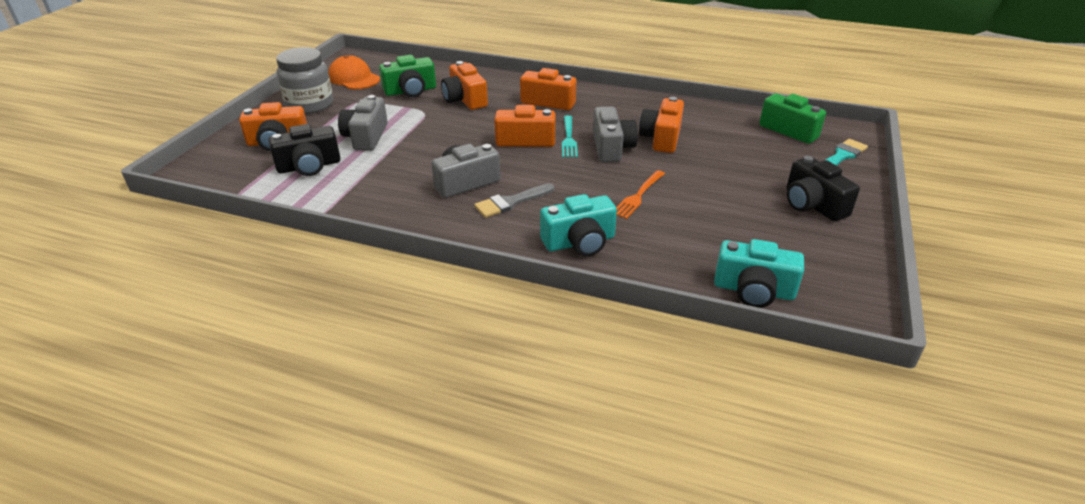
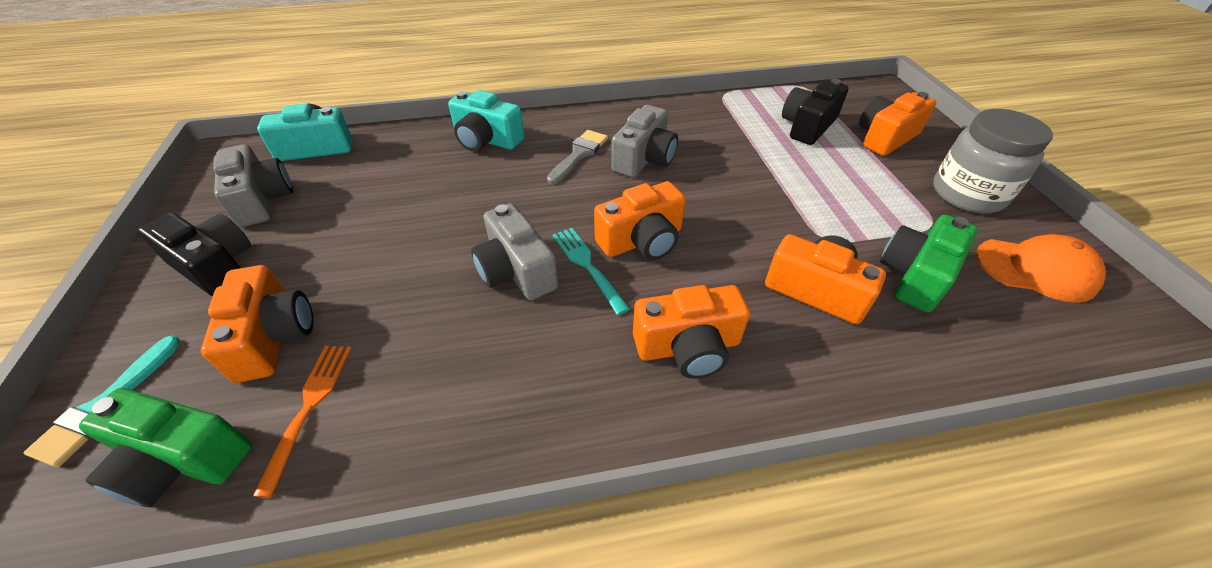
camera: 150 degrees right, 10 degrees up
grey camera [338,95,388,151] -> grey camera moved to [213,144,293,227]
turquoise camera [540,194,617,256] -> turquoise camera turned 105 degrees counterclockwise [448,90,524,152]
orange fork [616,170,665,219] -> orange fork moved to [253,346,352,498]
orange camera [639,97,684,153] -> orange camera moved to [201,265,313,383]

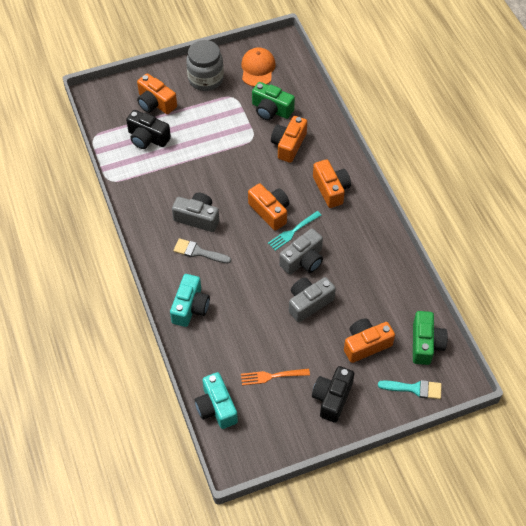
camera: 100 degrees left, 10 degrees up
grey camera [213,144,293,227] -> grey camera moved to [289,277,336,322]
orange fork [253,346,352,498] -> orange fork moved to [241,369,310,385]

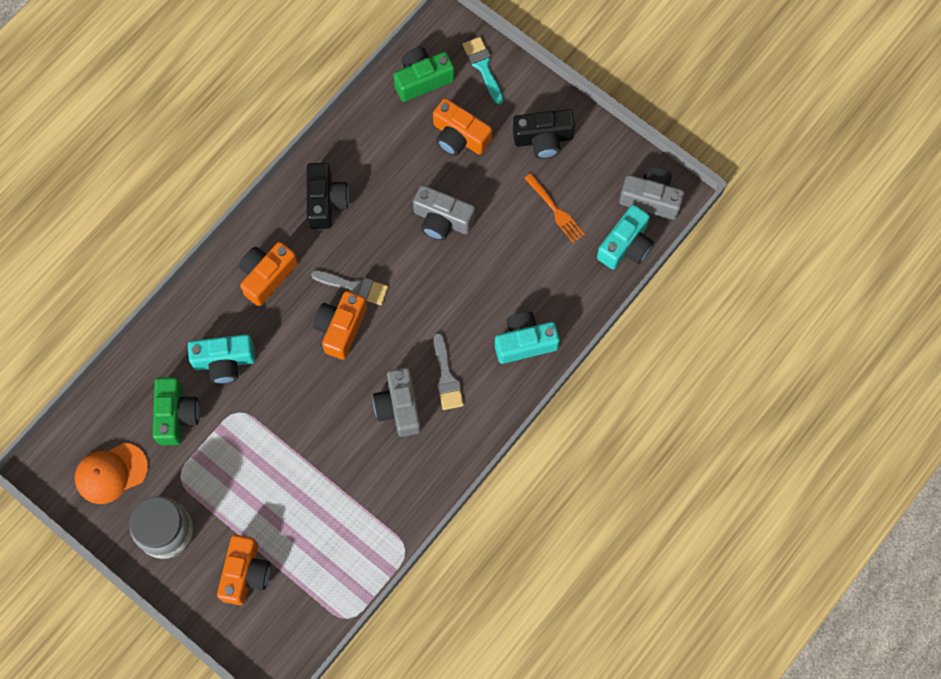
camera: 120 degrees left, 15 degrees up
black camera [126,110,171,149] -> black camera moved to [307,163,349,229]
turquoise fork [268,211,321,251] -> grey brush [311,270,388,305]
orange camera [271,116,307,163] -> turquoise camera [188,334,255,384]
grey camera [279,228,323,275] -> grey camera moved to [619,167,684,220]

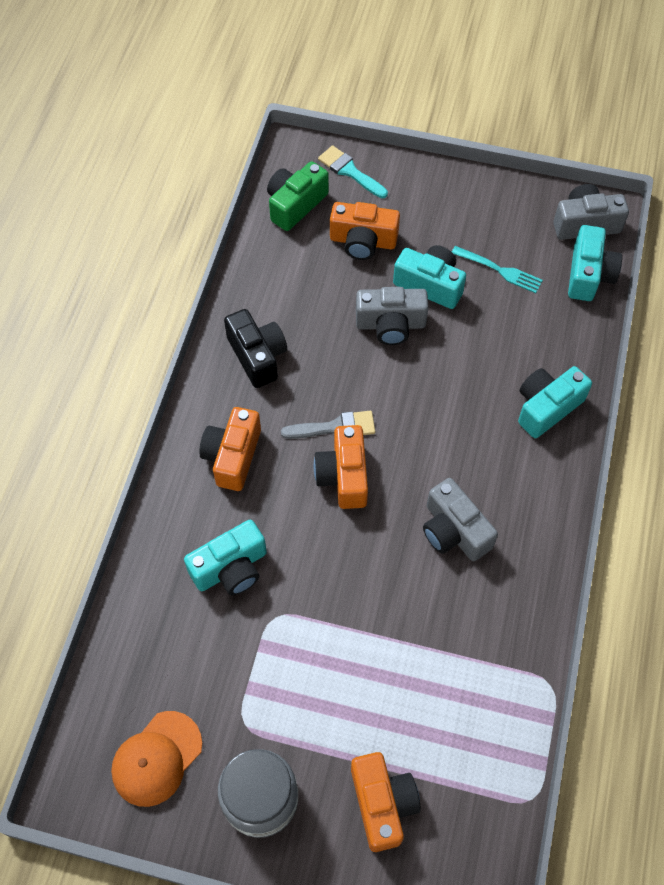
camera: 25 degrees left, 10 degrees down
green camera [153,377,200,445] -> none
grey brush [434,333,464,410] -> none
black camera [513,109,575,159] -> none
orange fork [524,173,585,243] -> turquoise fork [452,246,543,293]
none -> turquoise camera [393,245,466,309]

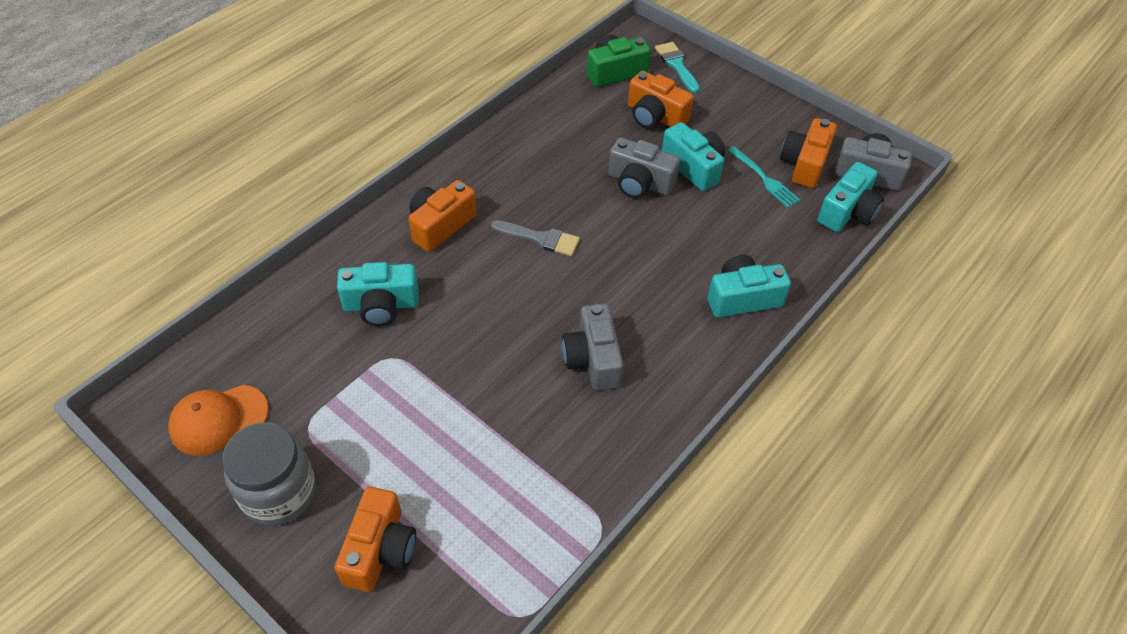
camera: 25 degrees right, 10 degrees down
black camera [224,309,287,388] -> none
orange camera [314,425,368,509] -> orange camera moved to [780,118,837,188]

